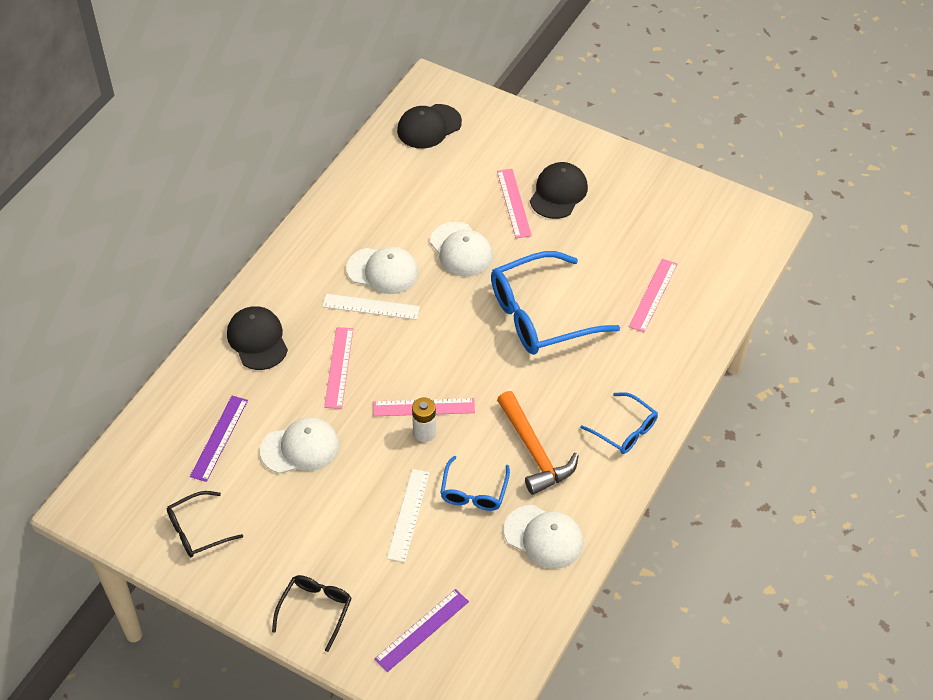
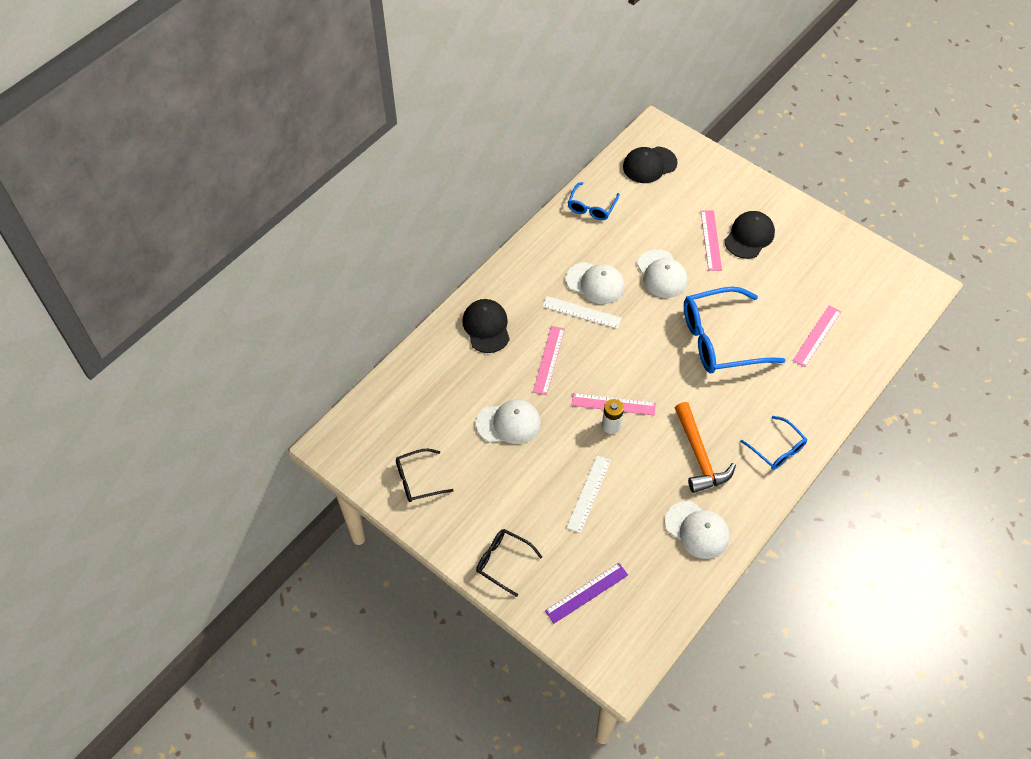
camera: 10 degrees right, 5 degrees up
purple ruler [190,396,248,482] -> none
black glasses [272,575,352,652] -> black glasses turned 90 degrees counterclockwise [476,529,542,597]
blue glasses [440,456,510,511] -> blue glasses moved to [568,182,620,220]

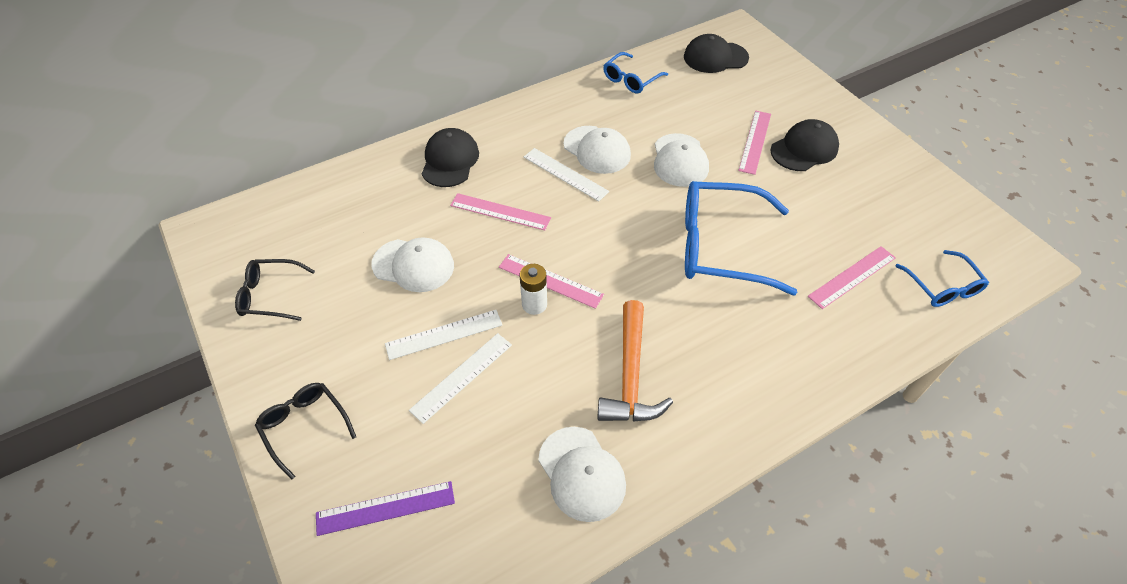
camera: 20 degrees right, 5 degrees down
pink ruler [533,326,565,395] -> pink ruler turned 75 degrees clockwise [450,193,551,231]
blue glasses [740,416,807,470] -> blue glasses moved to [895,250,989,307]
none -> white ruler [385,310,502,360]

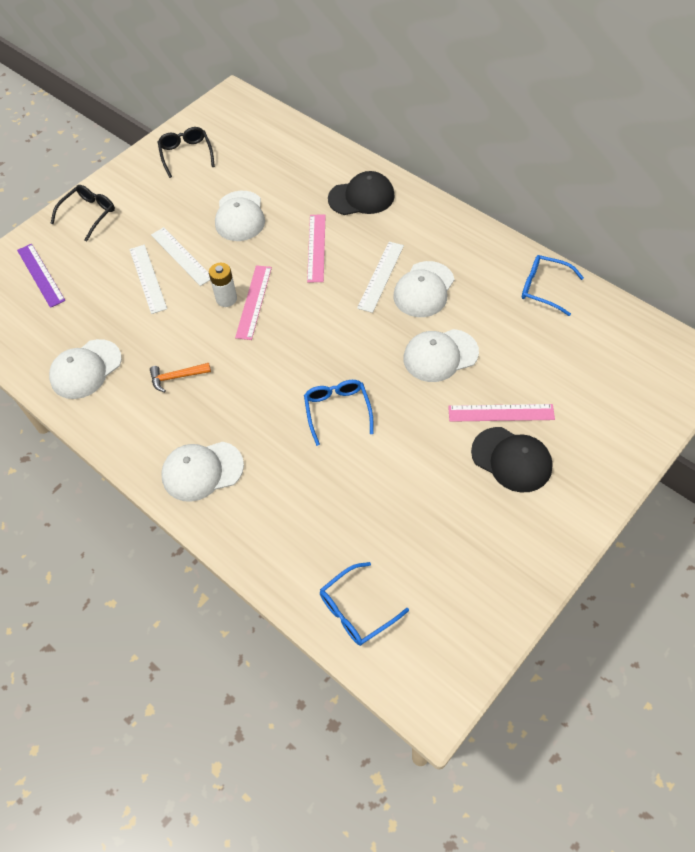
camera: 75 degrees right, 5 degrees up
white ruler [409,333,512,424] -> white ruler turned 45 degrees clockwise [129,245,167,314]
orange hammer [597,300,673,422] -> orange hammer [150,363,211,393], size x0.53
black cap [684,34,749,73] -> none
blue glasses [685,181,797,295] -> blue glasses [304,380,374,446], size x0.53
pink ruler [808,246,896,309] -> none
none -> white cap [161,442,244,502]

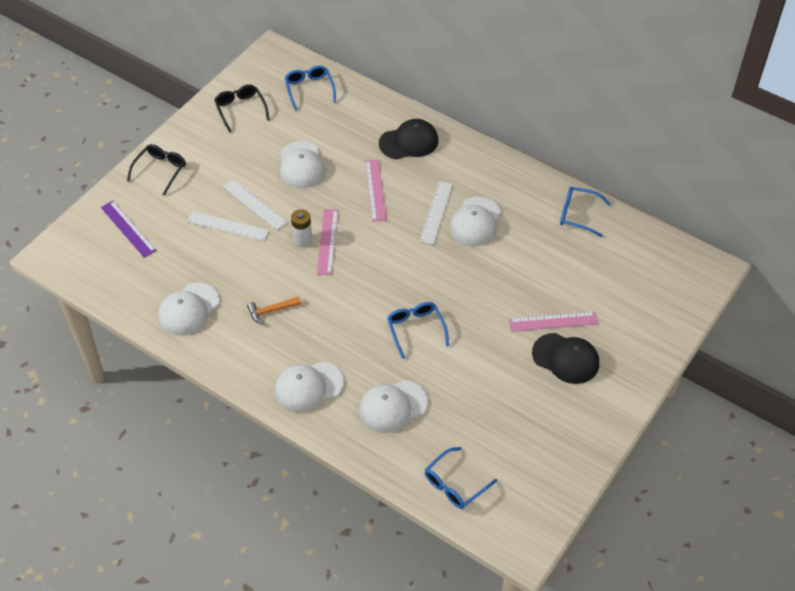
camera: 10 degrees left, 5 degrees down
white ruler [129,245,167,314] -> white ruler turned 45 degrees counterclockwise [187,211,269,241]
white cap [404,329,479,382] -> white cap moved to [359,380,428,433]
none -> blue glasses [285,66,336,111]

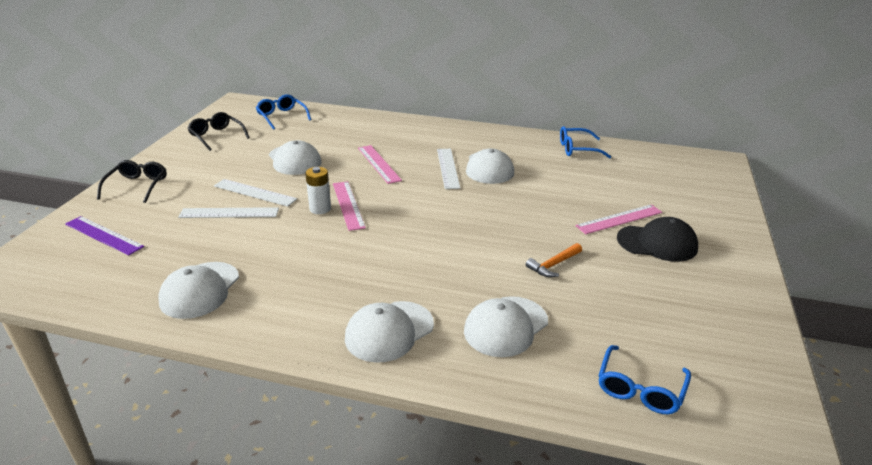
camera: 20 degrees left, 20 degrees down
orange hammer [247,296,301,324] -> orange hammer moved to [526,243,582,277]
black cap [379,119,438,159] -> none
blue glasses [387,302,449,359] -> none

